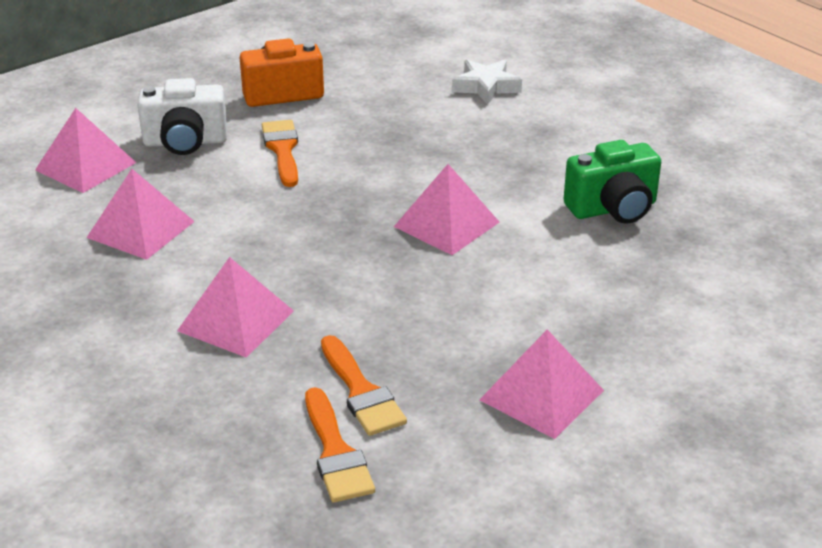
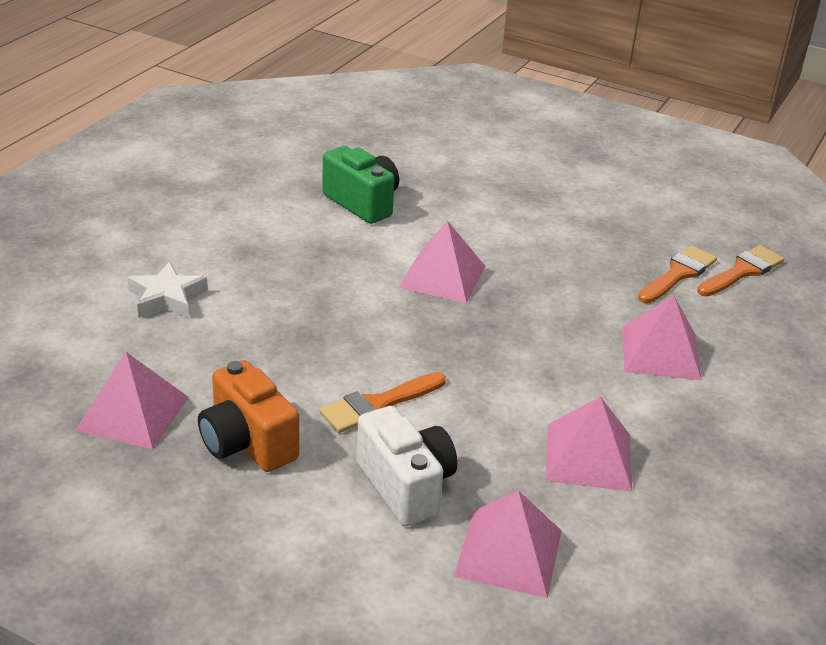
camera: 115 degrees left, 0 degrees up
pink pyramid [479,329,604,439] -> pink pyramid moved to [75,352,189,450]

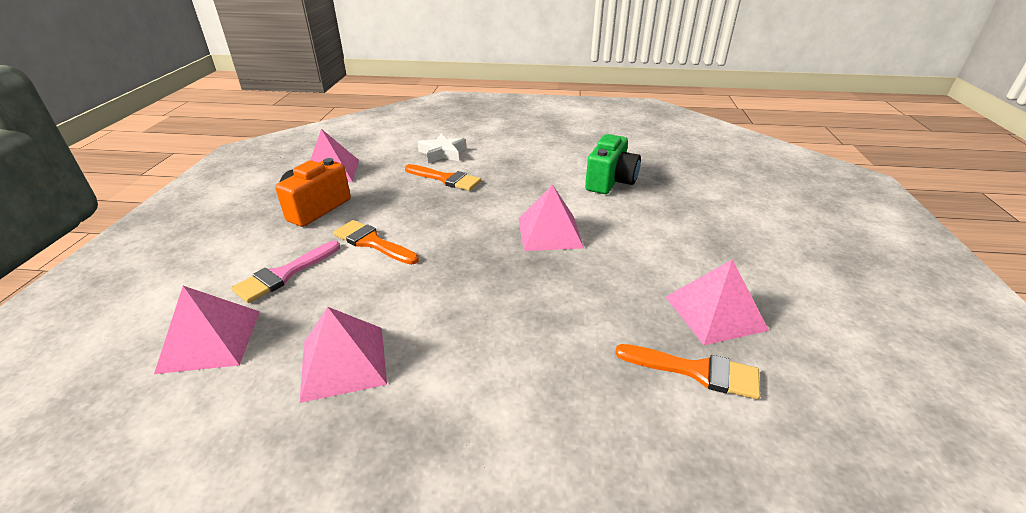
camera: 70 degrees right, 0 degrees up
white camera [357,406,458,526] -> pink brush [231,241,340,303]
pink pyramid [622,295,702,381] -> pink pyramid moved to [666,259,769,345]
orange brush [697,245,784,296] -> orange brush moved to [405,164,481,191]

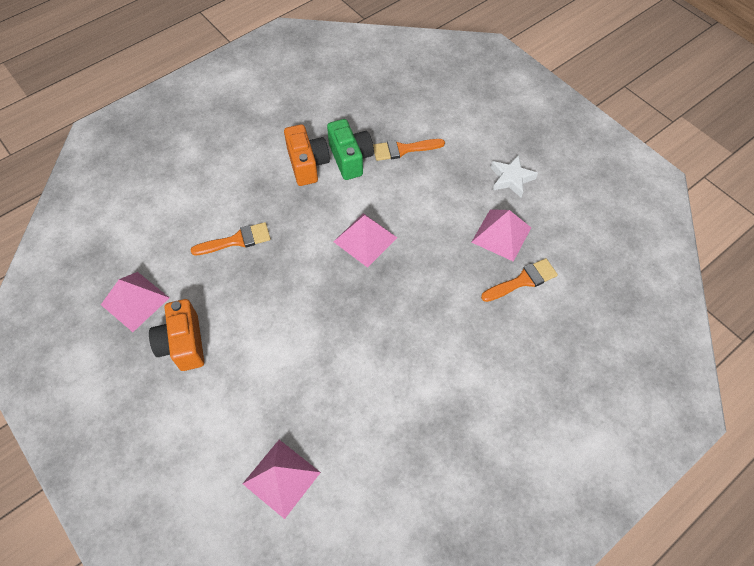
camera: 45 degrees left, 25 degrees up
pink brush [231,241,340,303] -> none
pink pyramid [299,307,387,403] -> none
orange brush [333,220,419,265] -> orange brush moved to [373,139,445,161]
white star [417,133,466,163] -> white star moved to [490,155,538,198]
none -> orange camera [284,124,330,186]

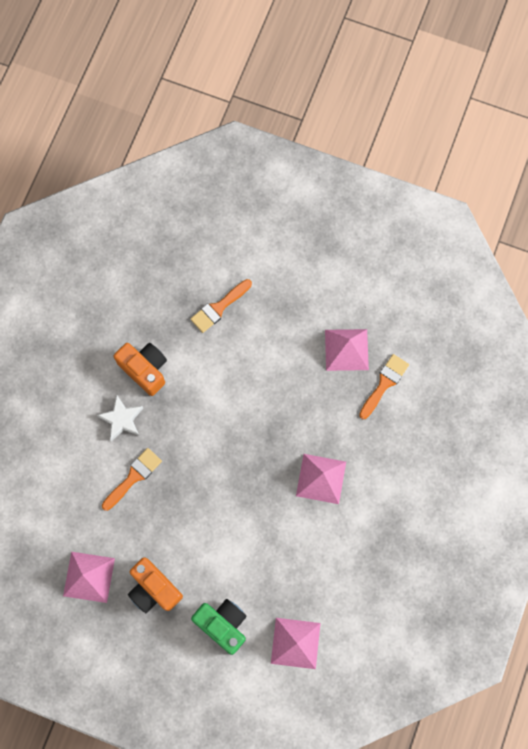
camera: 30 degrees left, 15 degrees up
green camera [327,119,374,180] -> green camera moved to [191,599,247,655]
pink pyramid [333,213,397,268] -> pink pyramid moved to [296,454,346,504]
white star [490,155,538,198] -> white star moved to [97,395,143,441]

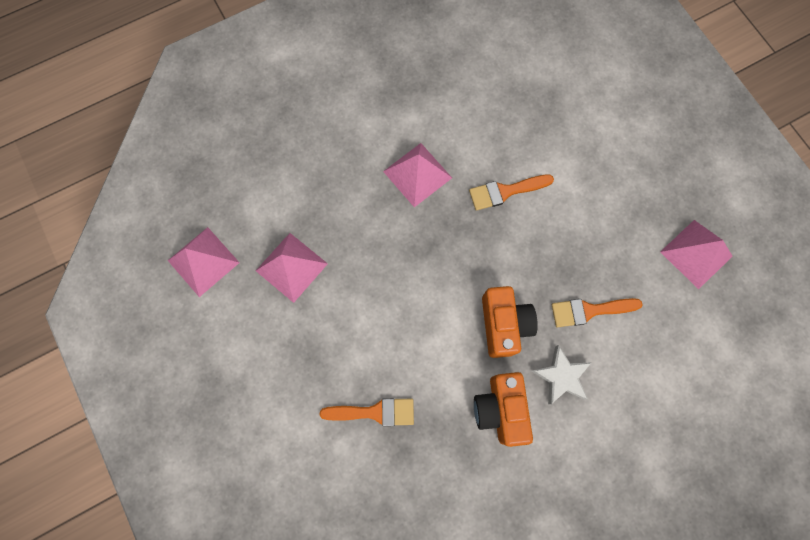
camera: 140 degrees left, 0 degrees up
orange camera [128,557,183,613] -> orange camera moved to [482,286,538,358]
green camera [191,599,247,655] -> none
pink pyramid [271,618,321,669] -> pink pyramid moved to [168,227,240,297]
orange brush [359,354,409,419] -> orange brush moved to [469,174,554,211]

